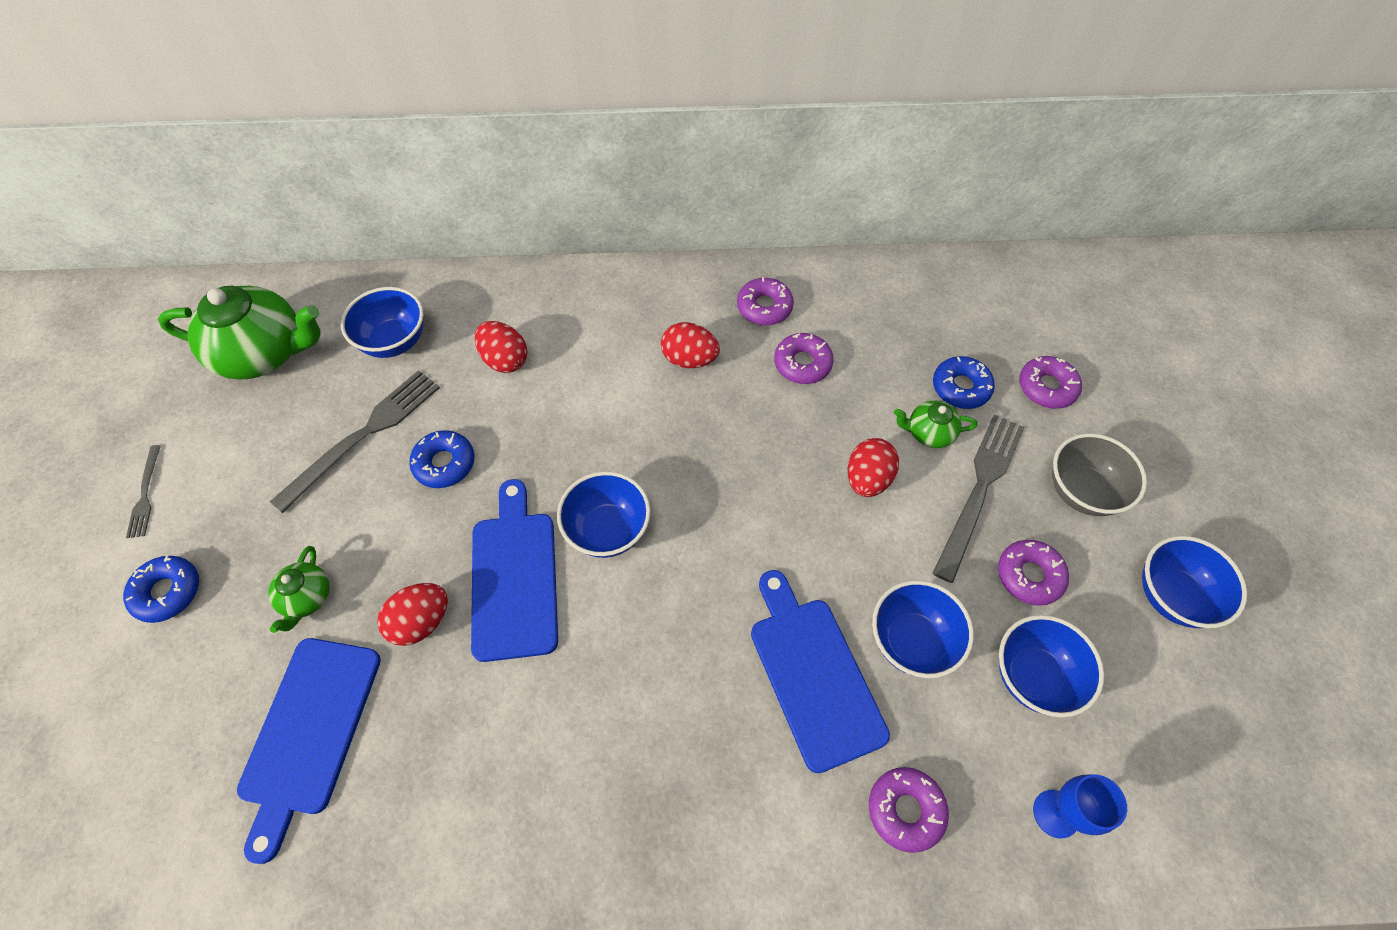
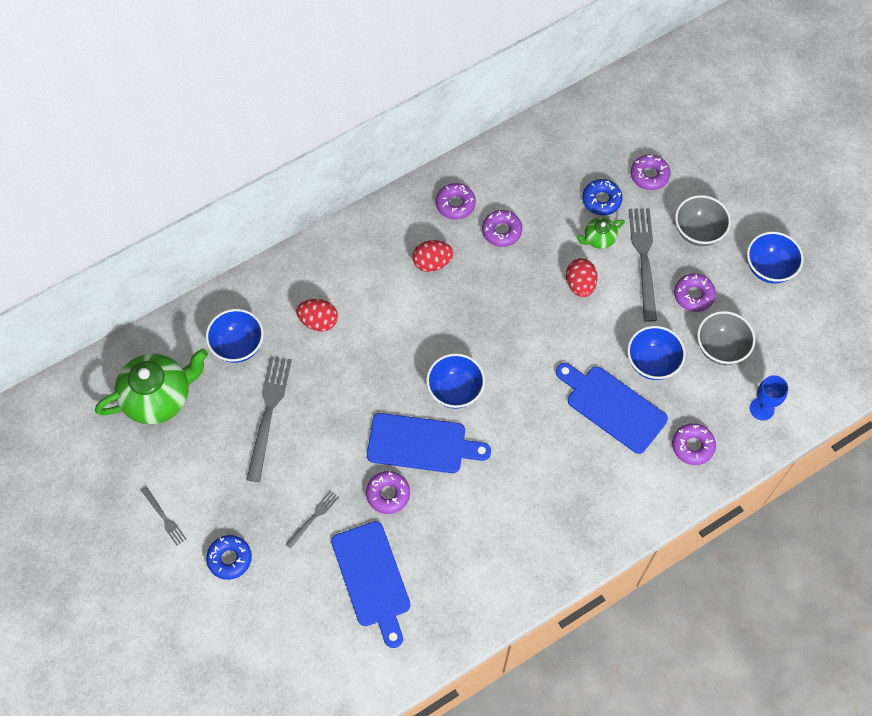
camera: 30 degrees left, 5 degrees up
green teapot [268,546,330,633] -> grey fork [285,490,339,549]
red egg [377,583,448,646] -> purple donut [366,471,410,514]
blue donut [409,430,474,488] -> none
blue cutting board [471,479,558,662] -> blue cutting board turned 135 degrees clockwise [367,413,491,473]
blue bowl [999,615,1104,718] -> grey bowl [697,311,755,365]

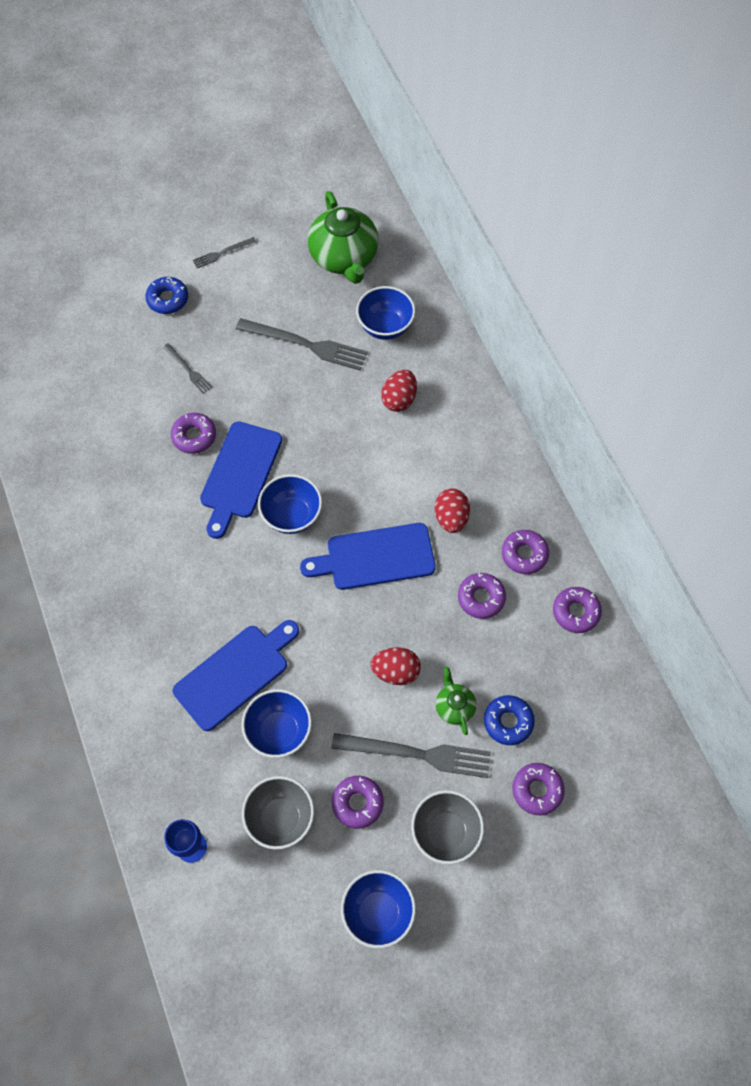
camera: 100 degrees right, 0 degrees up
blue cutting board [331,521,411,648] -> blue cutting board moved to [300,523,436,590]
purple donut [672,423,716,465] -> purple donut moved to [553,587,602,633]

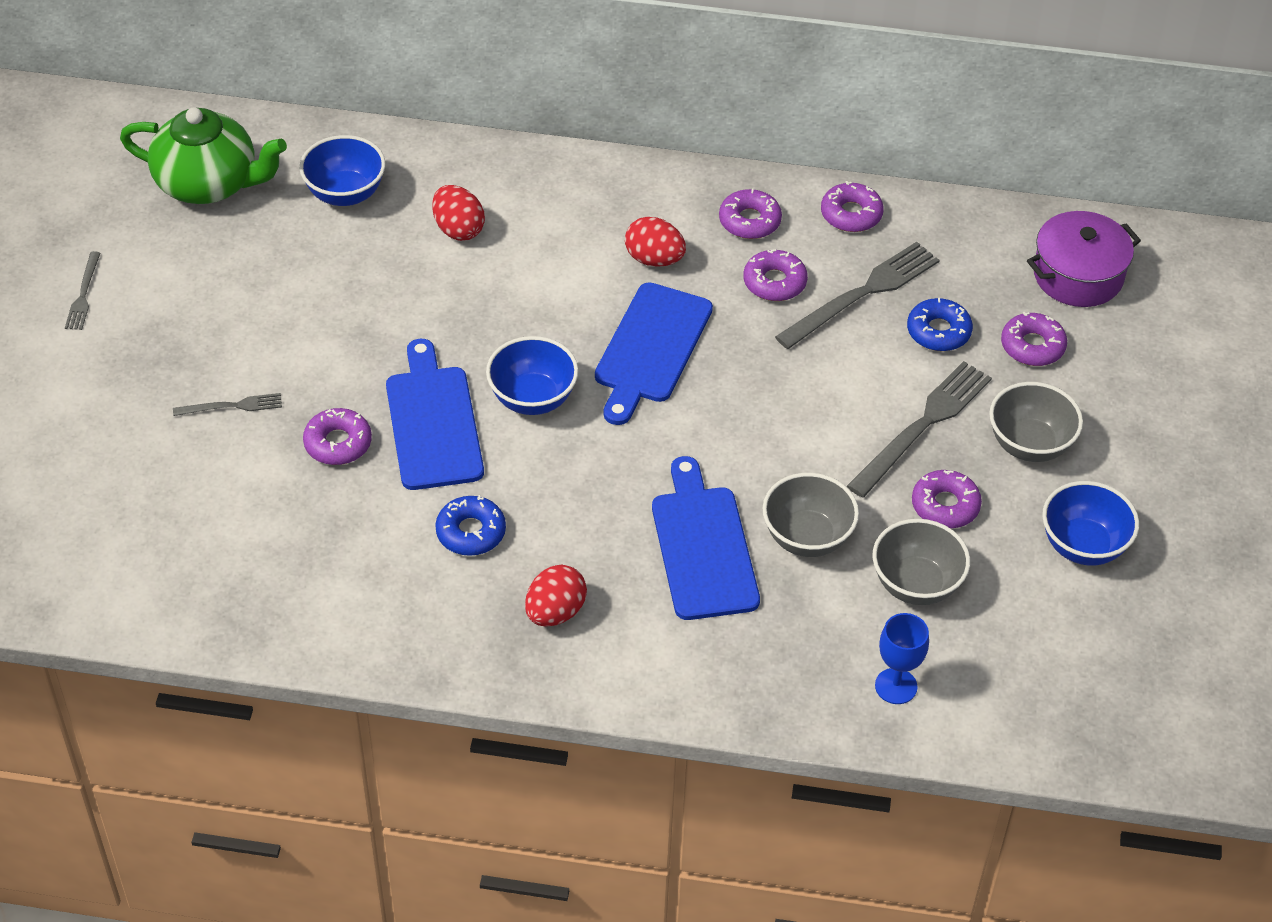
camera: 60 degrees left, 15 degrees down
blue donut [145,277,188,314] -> blue donut moved to [435,495,506,556]
blue cutting board [200,421,282,539] -> blue cutting board turned 150 degrees counterclockwise [386,339,484,490]
grey fork [236,318,368,371] -> grey fork moved to [775,242,940,349]
blue bowl [241,689,312,758] -> grey bowl [763,473,859,557]
red egg [370,647,421,685] -> red egg moved to [525,565,587,626]
green teapot [436,667,476,735] -> none
none -> purple pot [1027,211,1141,307]

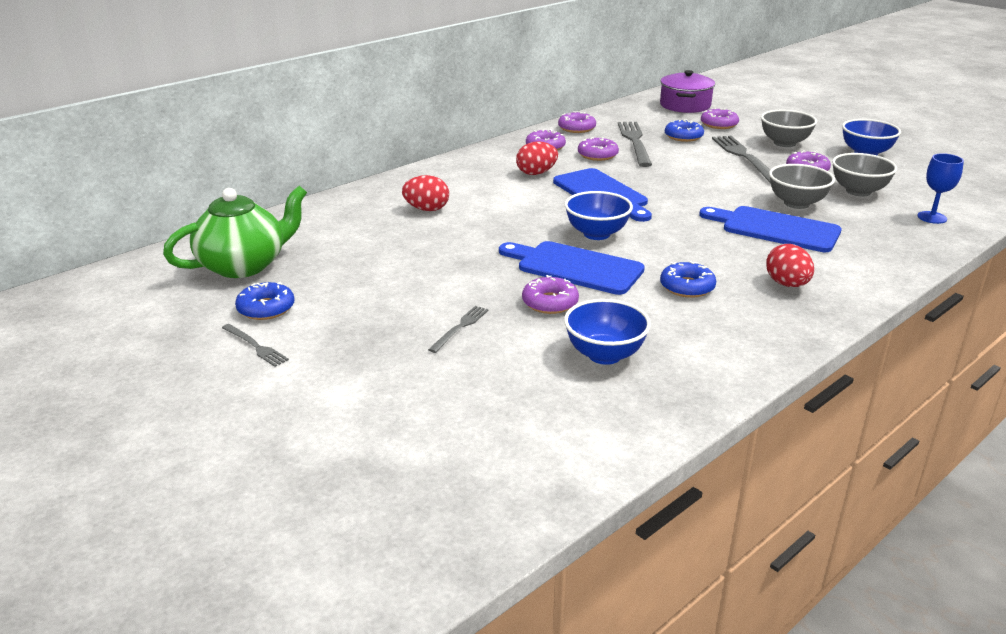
camera: 50 degrees left, 20 degrees down
blue bowl [299,135,385,206] -> blue bowl moved to [564,299,651,365]
none -> blue donut [235,282,295,320]

